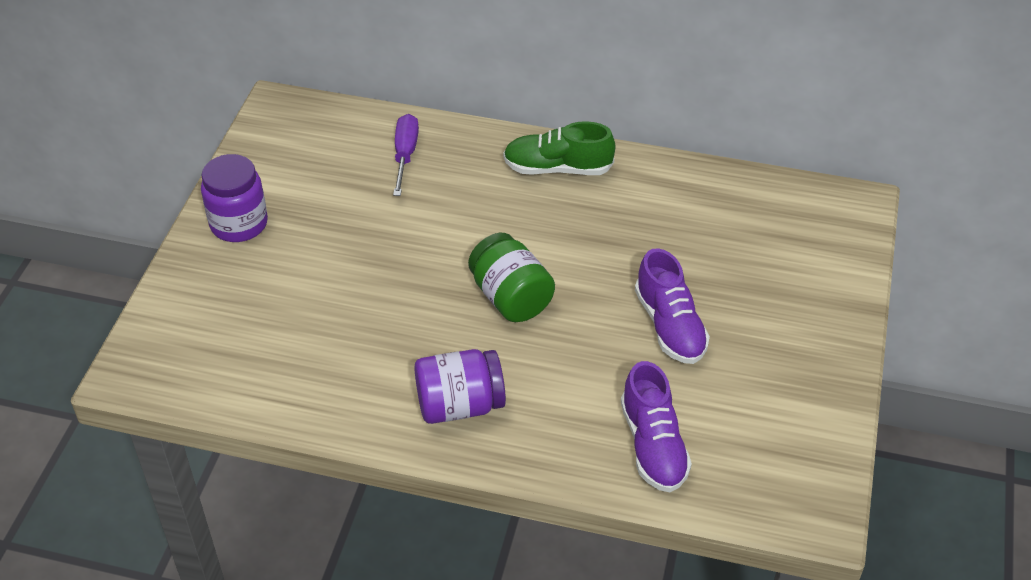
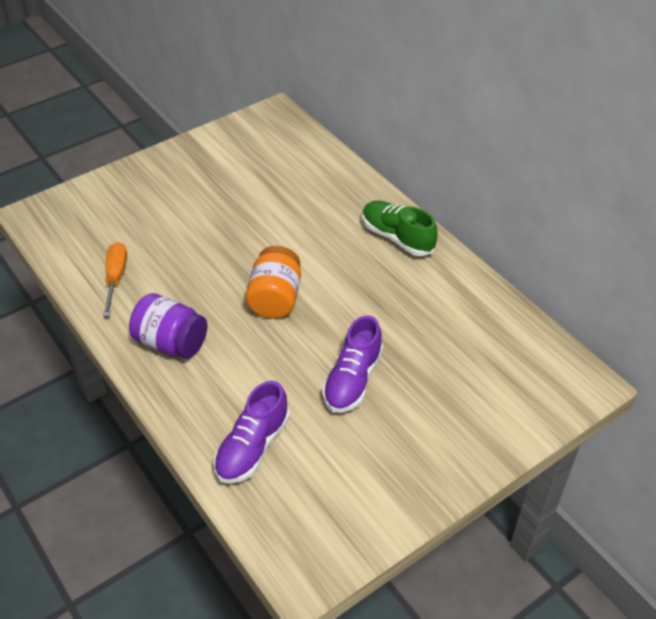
camera: 40 degrees right, 0 degrees up
purple jar [201,154,268,242] -> none
purple screwdriver [393,114,419,196] -> none
green jar [468,233,555,322] -> orange jar [245,246,301,319]
none -> orange screwdriver [103,242,127,316]

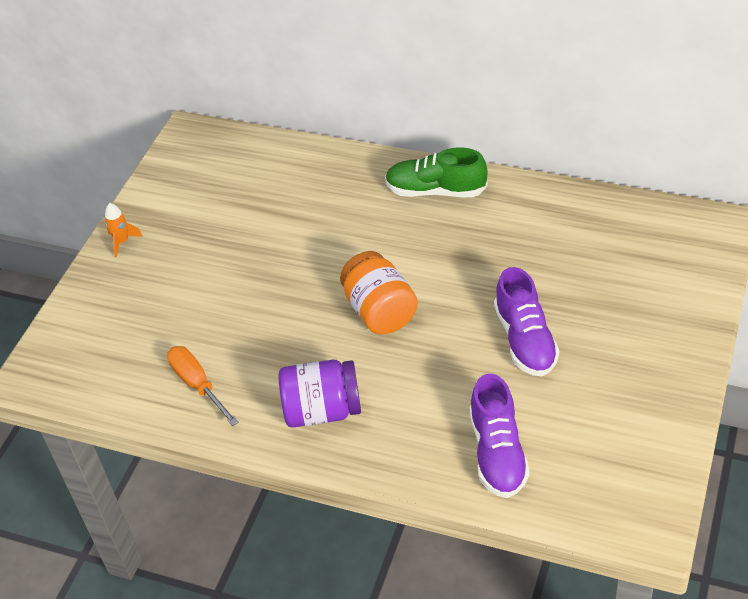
camera: 30 degrees left, 0 degrees up
none -> orange rocket [105,203,143,257]

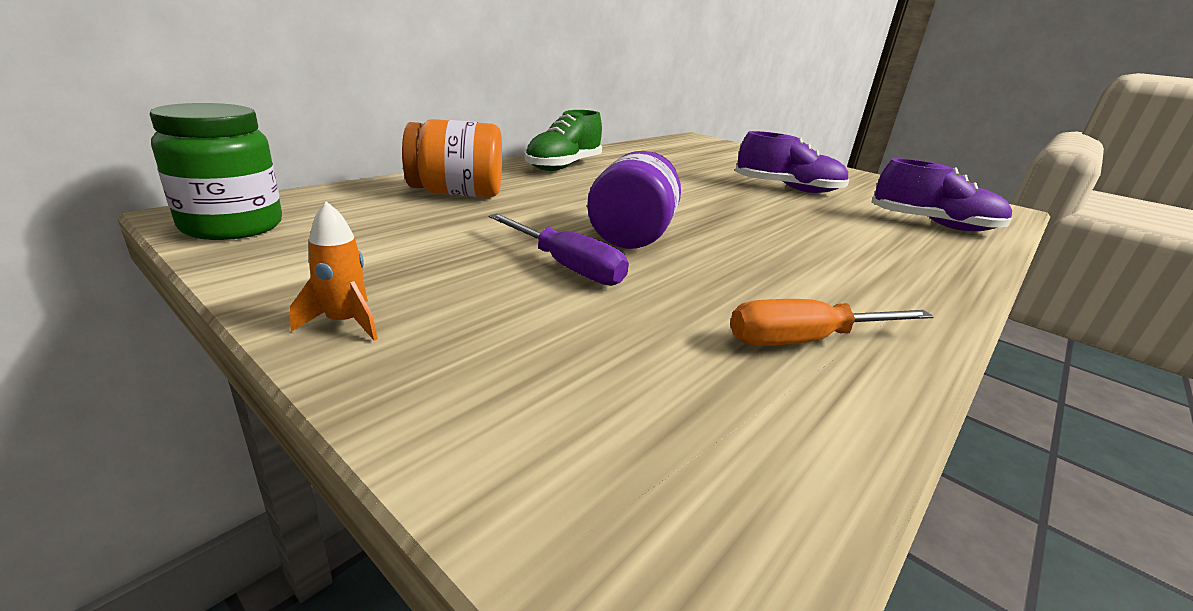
camera: 75 degrees left, 20 degrees down
purple jar [278,360,361,428] -> purple jar moved to [587,151,681,249]
orange jar [340,251,418,334] -> orange jar moved to [402,119,502,197]
none -> green jar [150,103,282,240]
none -> purple screwdriver [489,213,629,286]

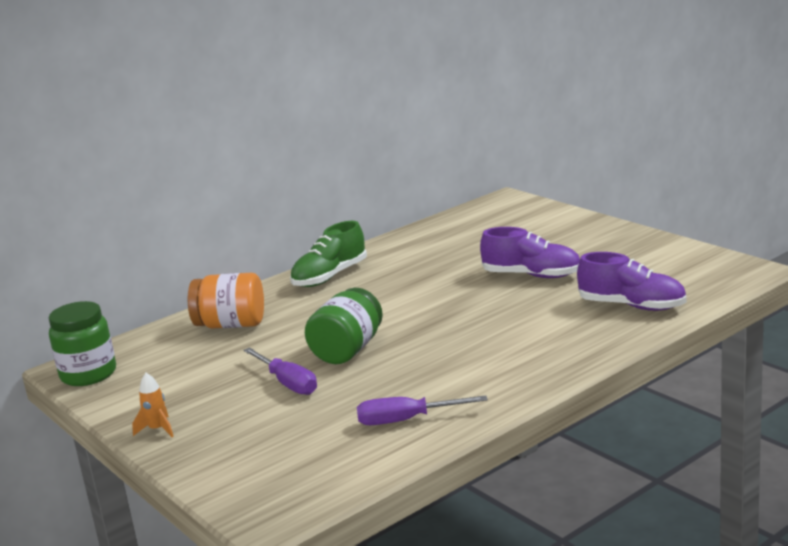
camera: 15 degrees right, 5 degrees down
purple jar [587,151,681,249] -> green jar [305,288,383,364]
orange screwdriver [730,299,934,346] -> purple screwdriver [357,395,488,425]

